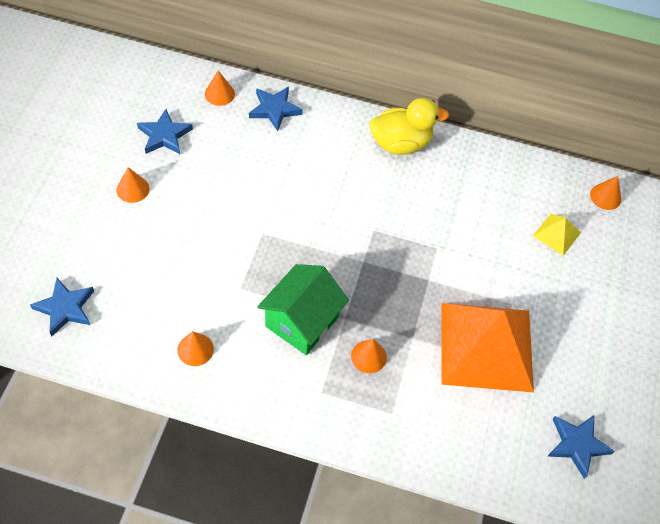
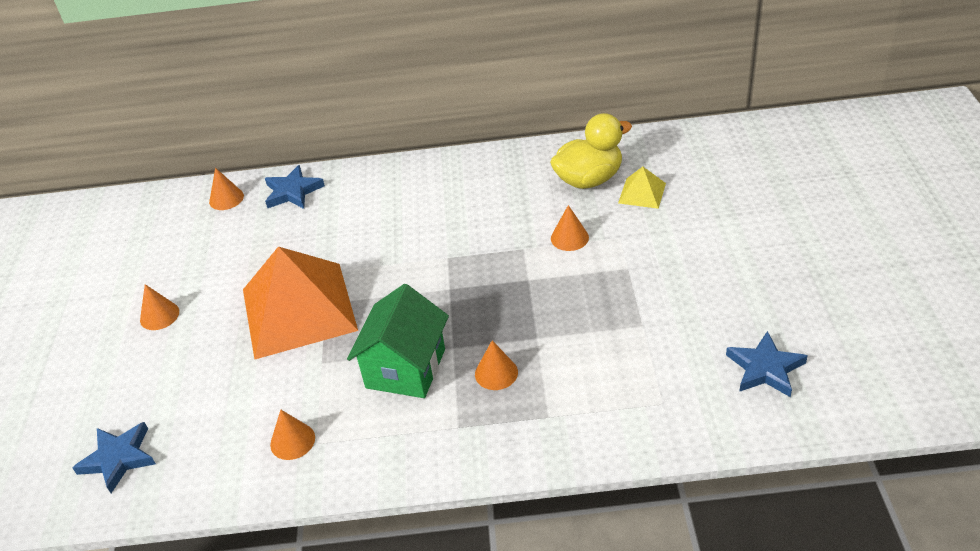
camera: 10 degrees left, 15 degrees down
blue star [137,109,193,154] -> none
yellow duck [369,98,449,155] -> yellow duck moved to [550,113,632,189]
orange pyramid [442,303,534,392] -> orange pyramid moved to [243,246,358,360]
orange cone [590,176,621,210] -> orange cone moved to [551,205,589,251]

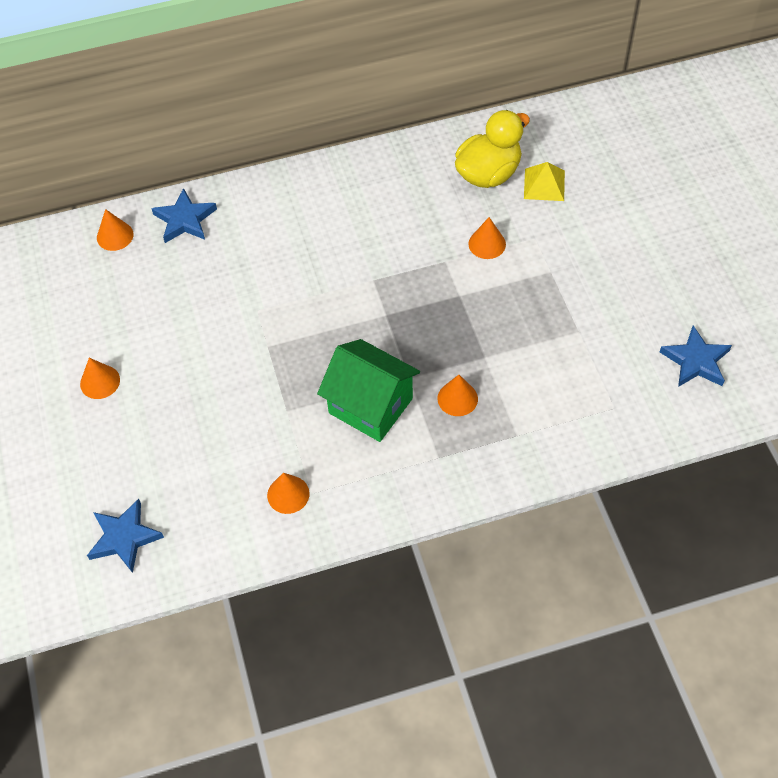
camera: 15 degrees left, 15 degrees up
orange pyramid [243,246,358,360] -> none
green house [347,284,449,398] -> green house turned 60 degrees counterclockwise [317,339,420,442]

